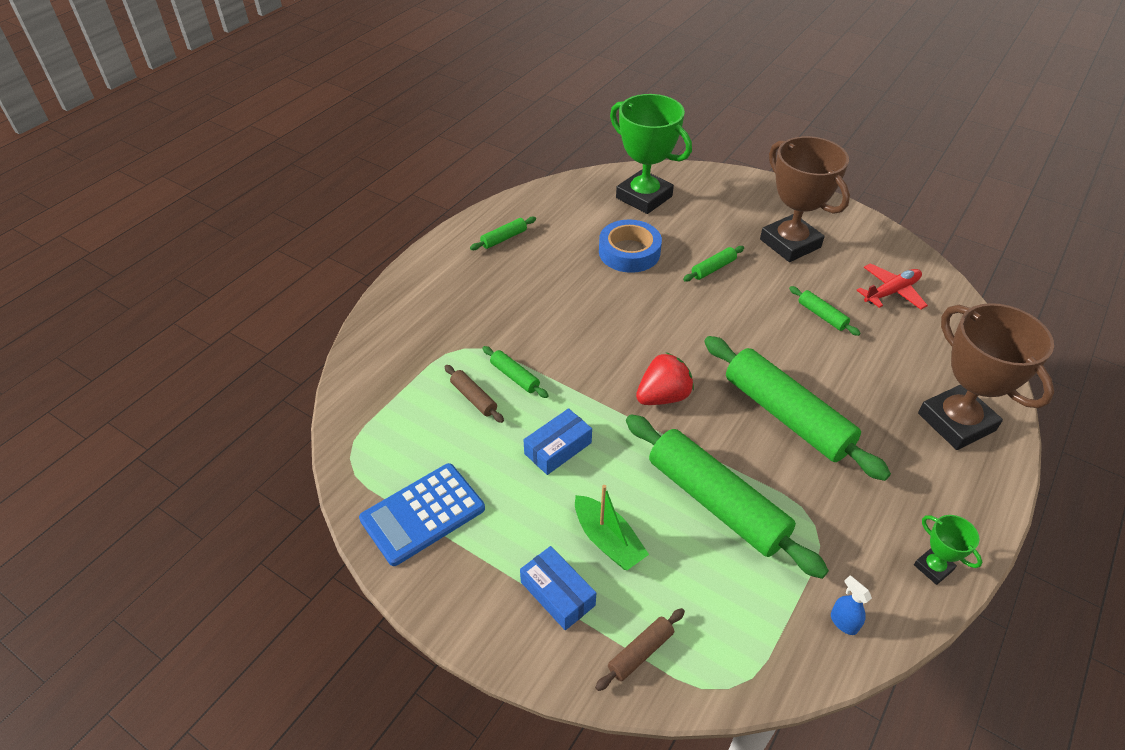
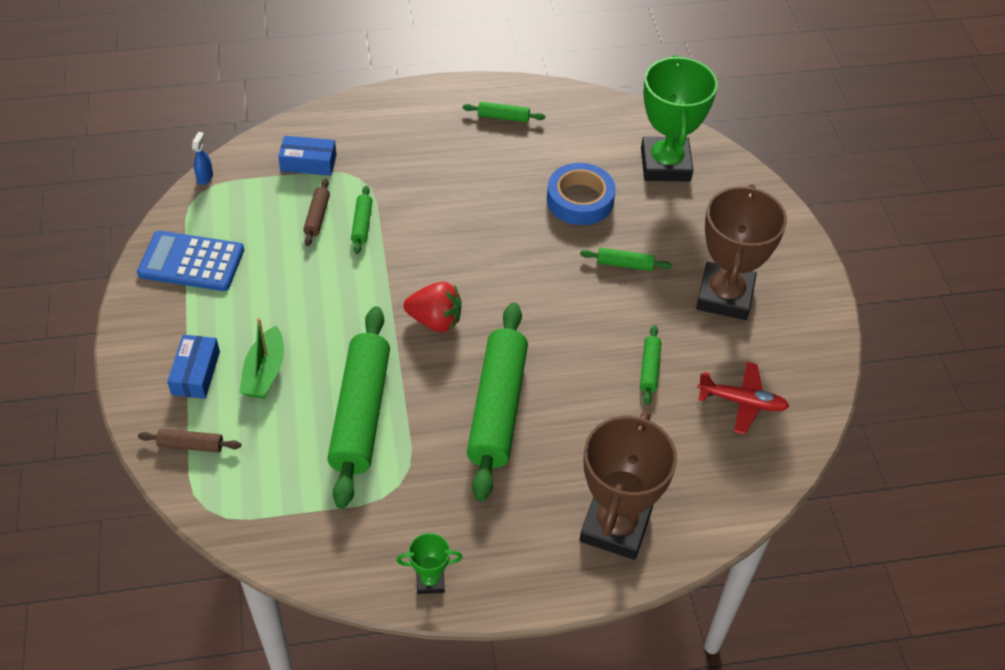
camera: 45 degrees right, 5 degrees up
blue box [524,408,592,475] -> blue box moved to [278,136,337,176]
blue spray bottle [831,575,872,635] -> blue spray bottle moved to [192,132,213,185]
green trophy [914,515,982,585] -> green trophy turned 75 degrees clockwise [397,533,462,594]

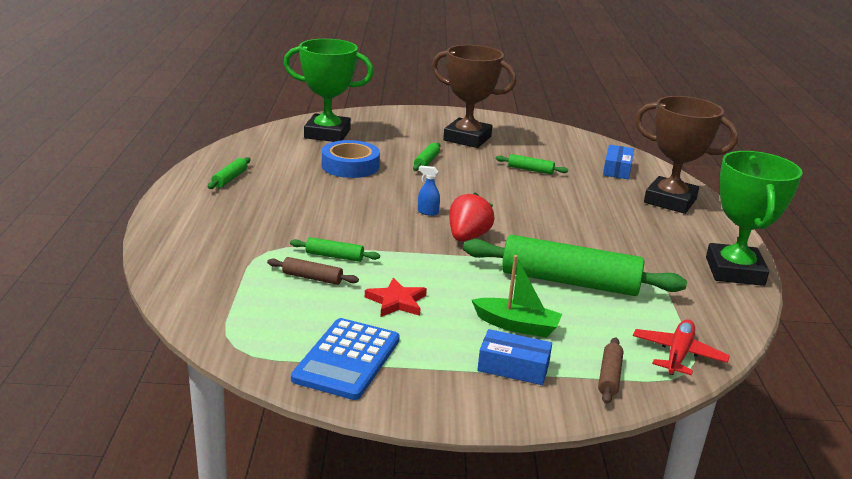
camera: 80 degrees left, 25 degrees down
blue spray bottle [192,132,213,185] -> blue spray bottle moved to [418,166,440,216]
blue box [278,136,337,176] -> blue box moved to [603,145,634,180]
green trophy [397,533,462,594] -> green trophy [706,151,803,286], size x2.22
green rolling pin [467,303,528,501] -> none
red plane [697,362,789,435] -> red plane moved to [633,319,730,376]
none -> red star [365,278,427,317]

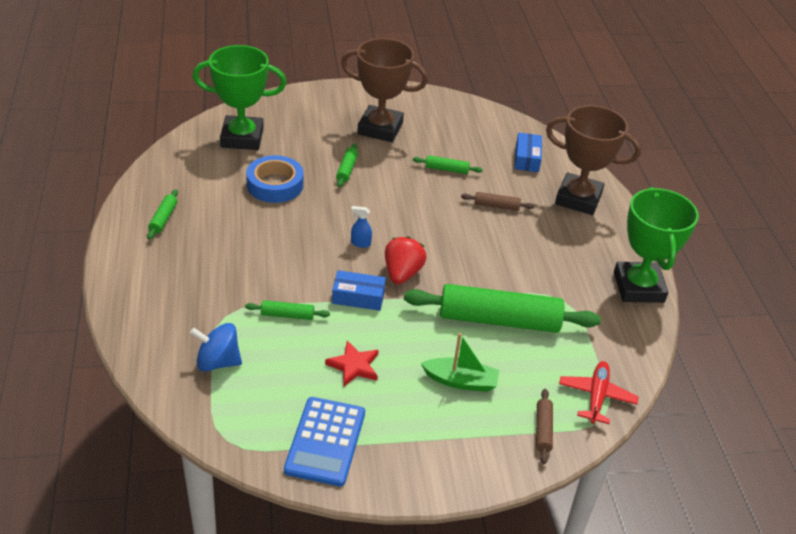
camera: 10 degrees left, 15 degrees up
brown rolling pin [267,257,359,285] -> brown rolling pin moved to [461,192,534,211]
blue box [477,329,552,385] -> blue box moved to [332,270,386,311]
none -> blue spinning top [190,323,242,372]

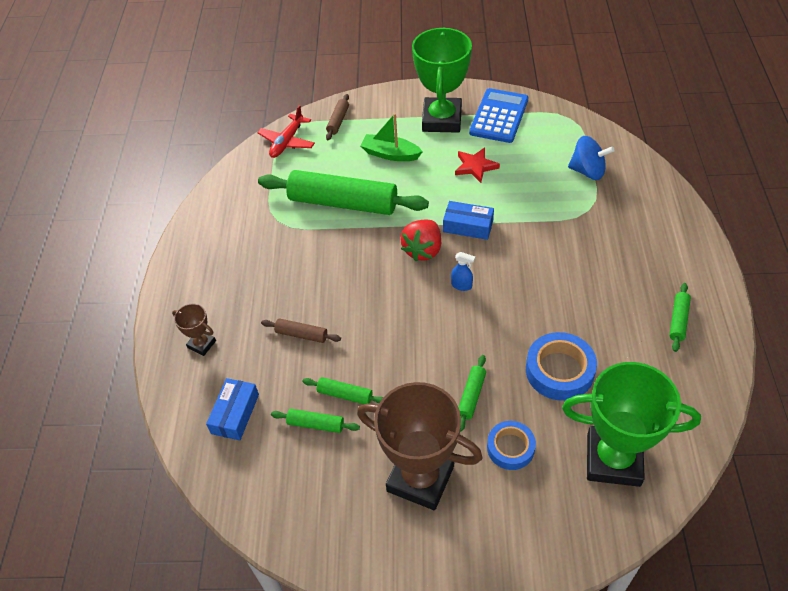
camera: 165 degrees left, 10 degrees up
green rolling pin [245,300,330,320] -> green rolling pin moved to [271,409,360,433]
brown trophy [546,105,641,215] -> brown trophy [172,304,216,356], size x0.45
green trophy [614,187,699,303] -> green trophy moved to [412,28,472,133]
none -> blue tape [487,421,536,470]

